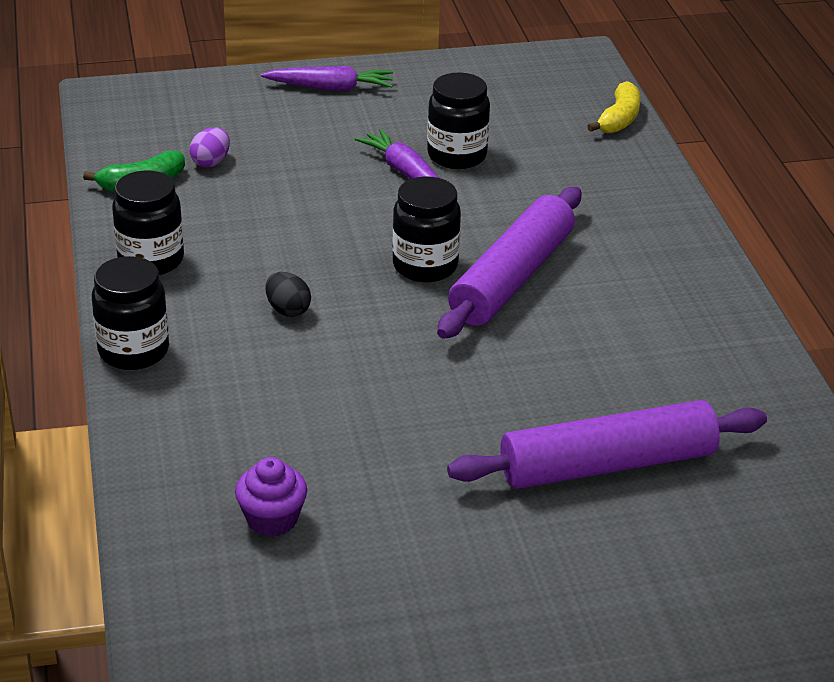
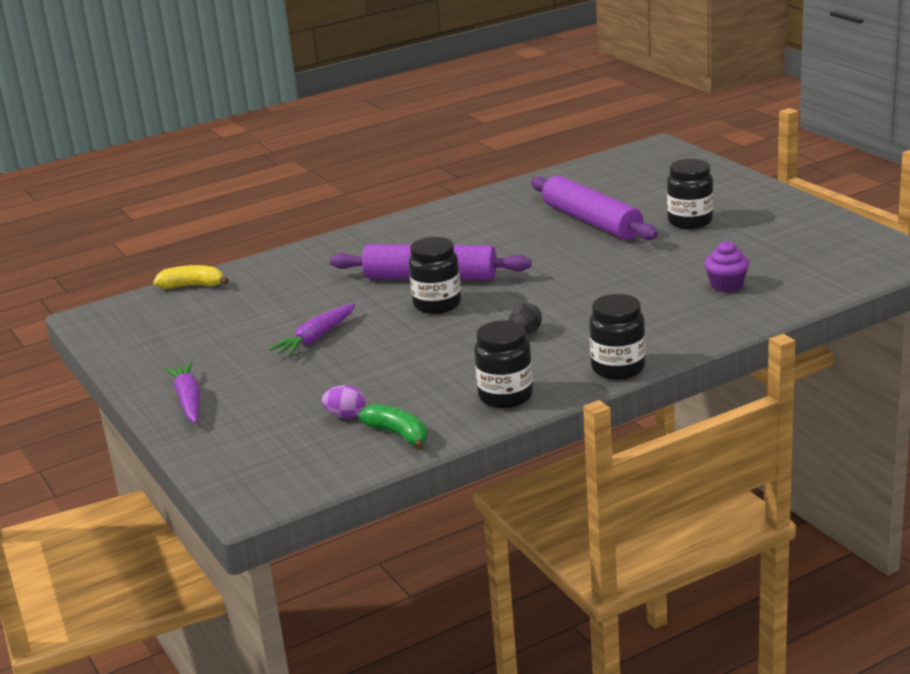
camera: 105 degrees left, 10 degrees down
black jar [427,72,490,169] -> black jar moved to [667,159,713,229]

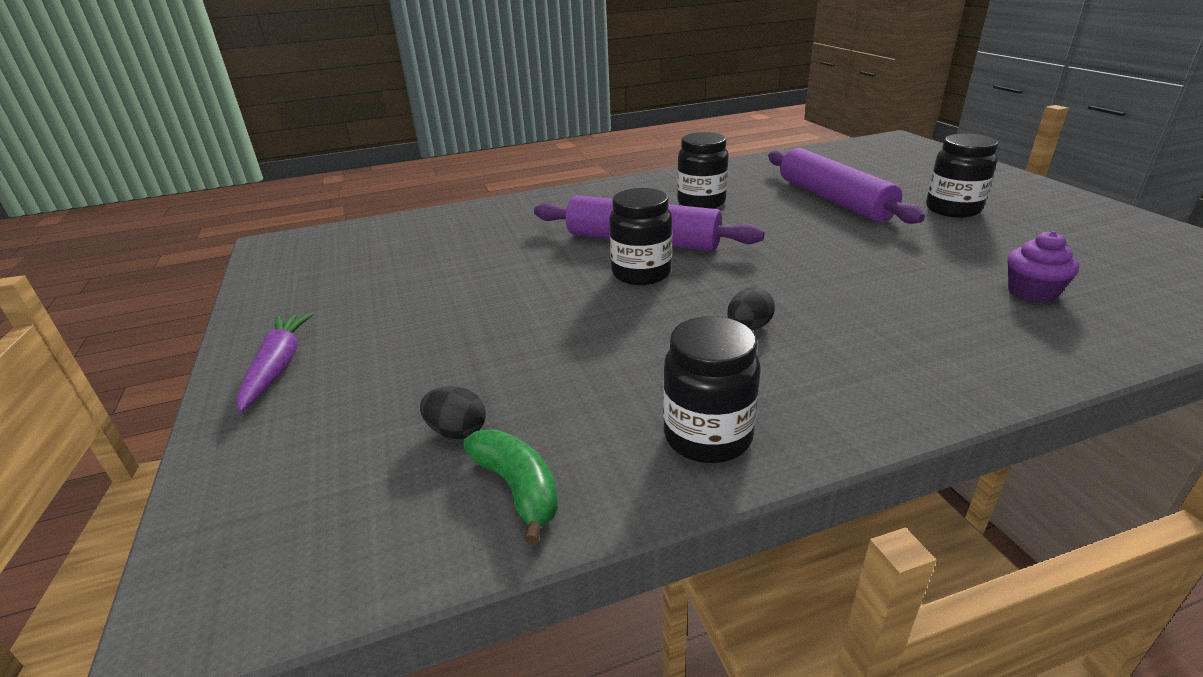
camera: 10 degrees right, 5 degrees up
yellow banana [153,265,229,289] -> none
purple carrot [269,303,355,356] -> none
purple egg [322,385,365,418] -> black egg [420,386,486,439]
black jar [589,294,646,380] -> black jar moved to [677,132,729,209]

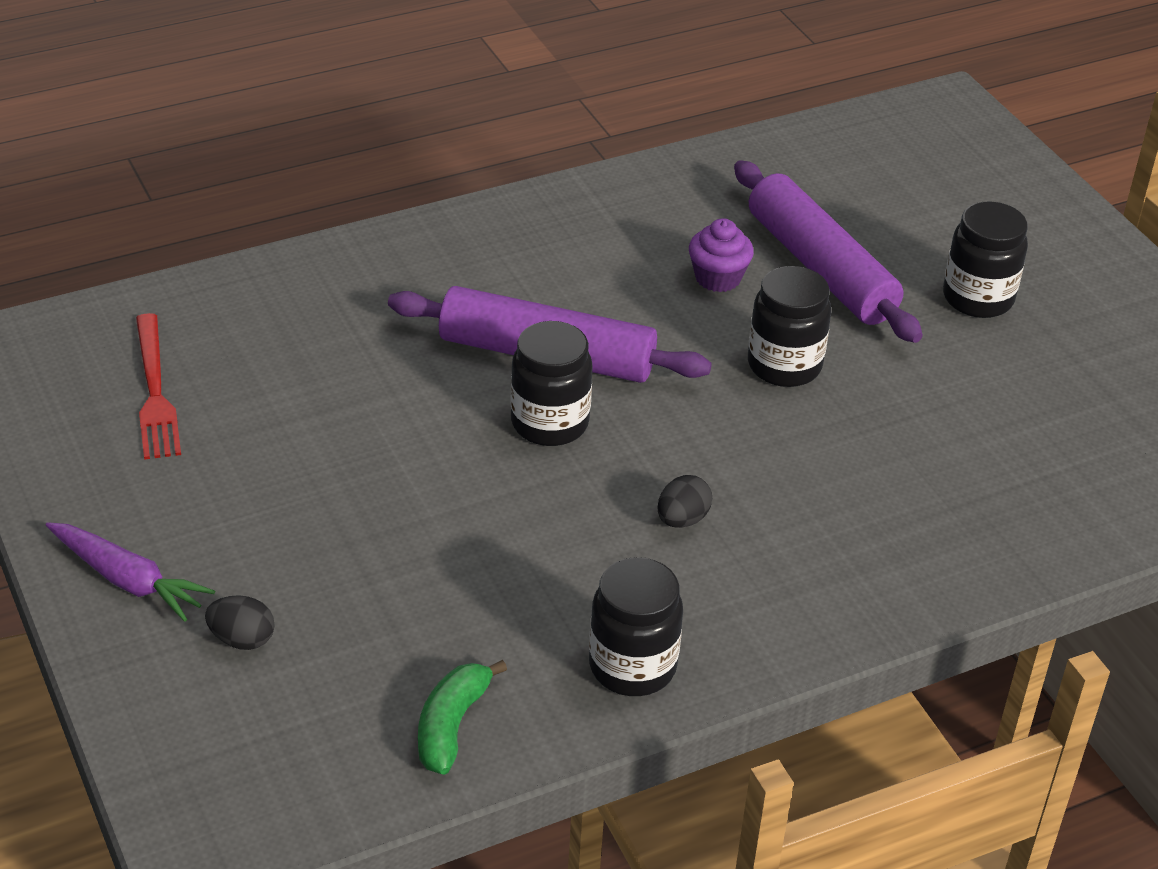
camera: 10 degrees left, 10 degrees up
purple carrot [237,312,314,413] -> purple carrot turned 135 degrees clockwise [46,522,215,622]
black egg [420,386,486,439] -> black egg moved to [205,595,275,650]
green banana [463,429,558,545] -> green banana turned 120 degrees counterclockwise [418,660,507,775]
black jar [677,132,729,209] -> black jar moved to [748,266,831,387]
purple cupcake [1007,231,1079,303] -> purple cupcake moved to [689,218,754,292]
none -> red fork [136,313,181,460]

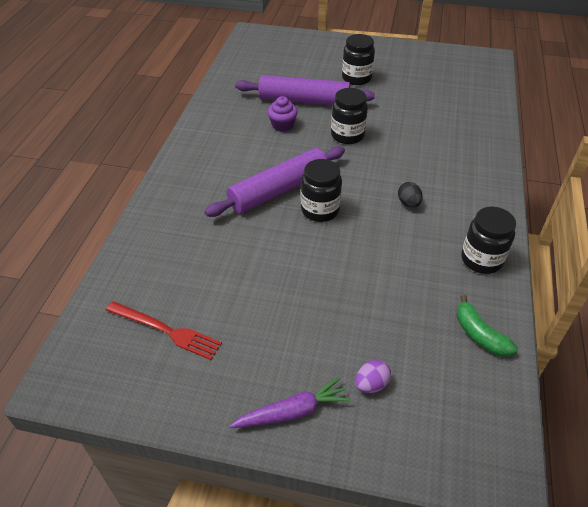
camera: 50 degrees left, 5 degrees up
black egg [205,595,275,650] -> purple egg [355,360,391,393]

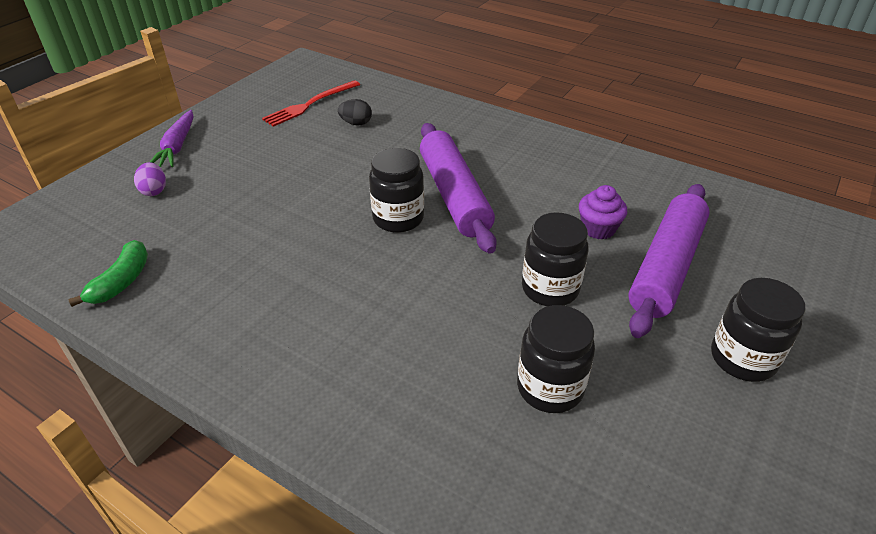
camera: 110 degrees right, 5 degrees down
black egg [398,182,423,208] -> black egg moved to [338,99,372,125]
green banana [457,295,518,357] -> green banana turned 120 degrees clockwise [68,240,148,307]
black jar [461,207,516,274] -> black jar moved to [517,305,595,413]

